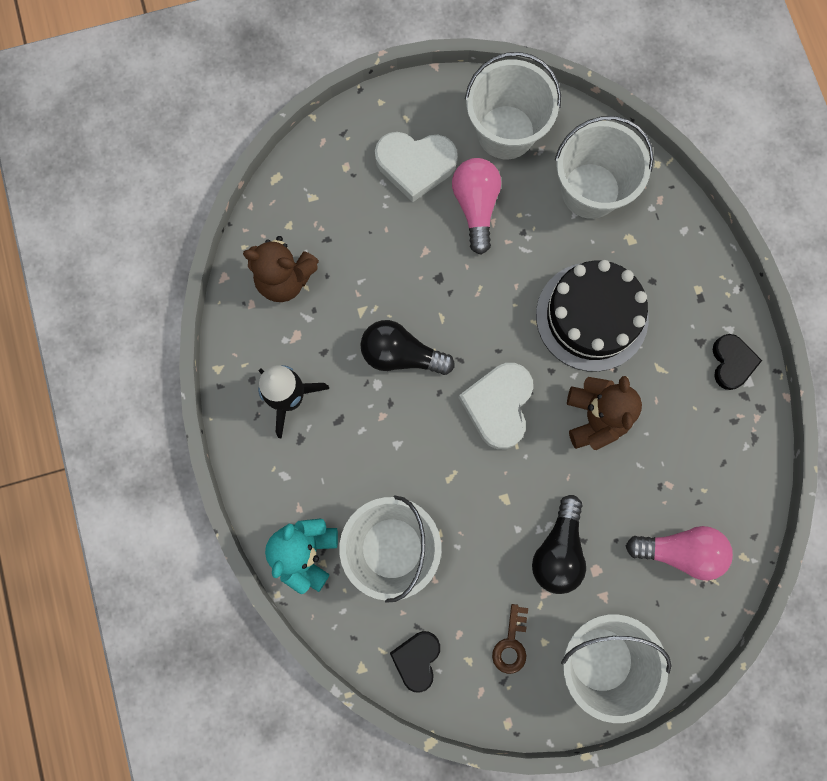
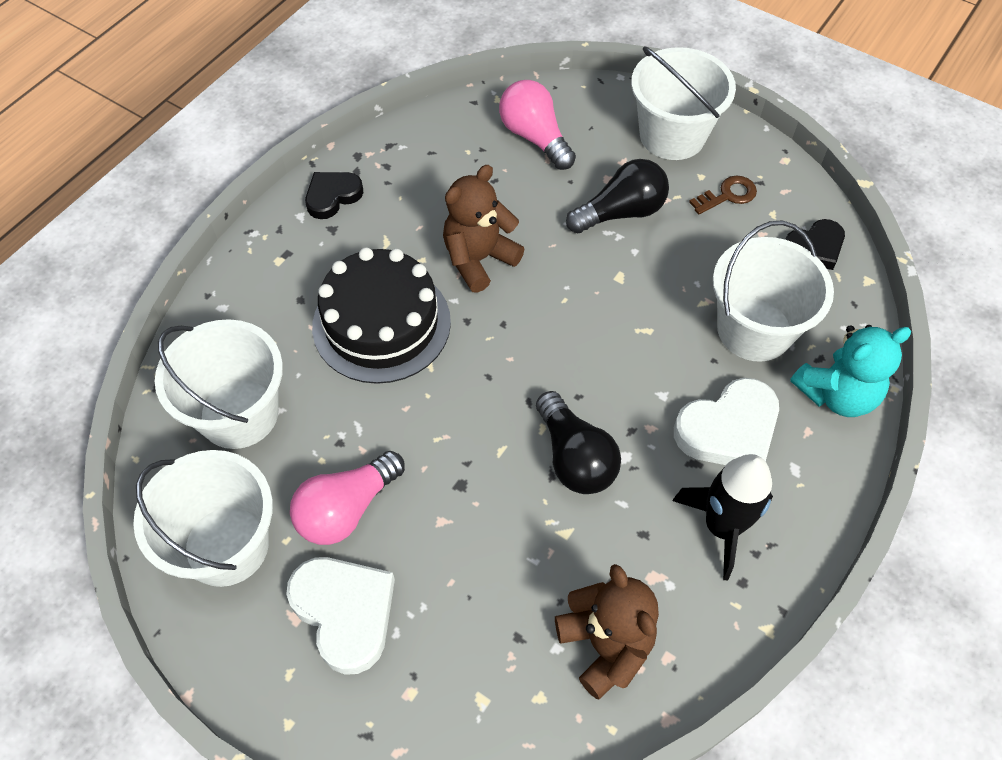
camera: 130 degrees left, 20 degrees down
white heart [459,363,533,449] -> white heart moved to [674,378,779,465]

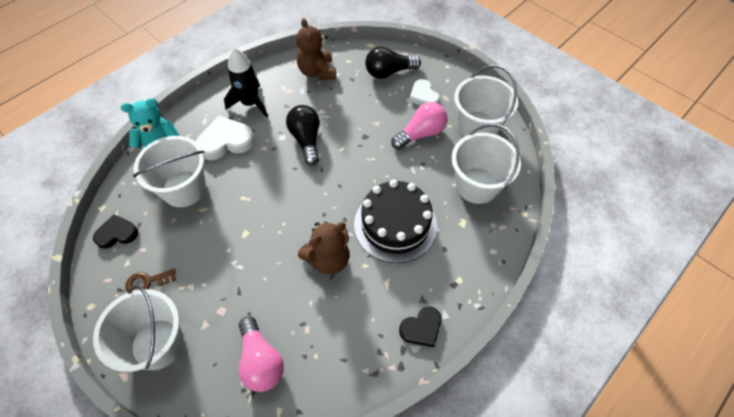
camera: 170 degrees left, 0 degrees up
white heart [286,557,395,675] -> white heart [409,79,440,105], size x0.65
black light bulb [566,159,669,233] -> black light bulb moved to [365,47,421,79]

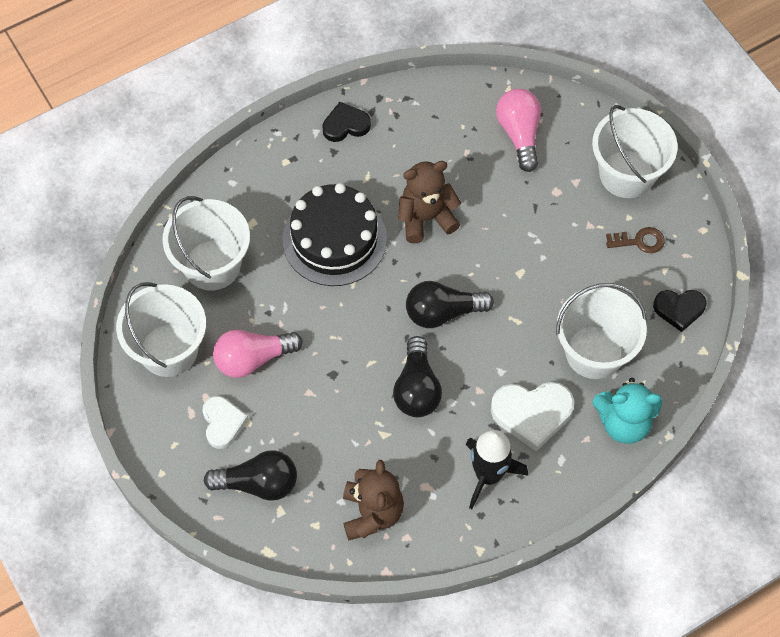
camera: 165 degrees left, 5 degrees up
none -> black light bulb [406,281,494,328]

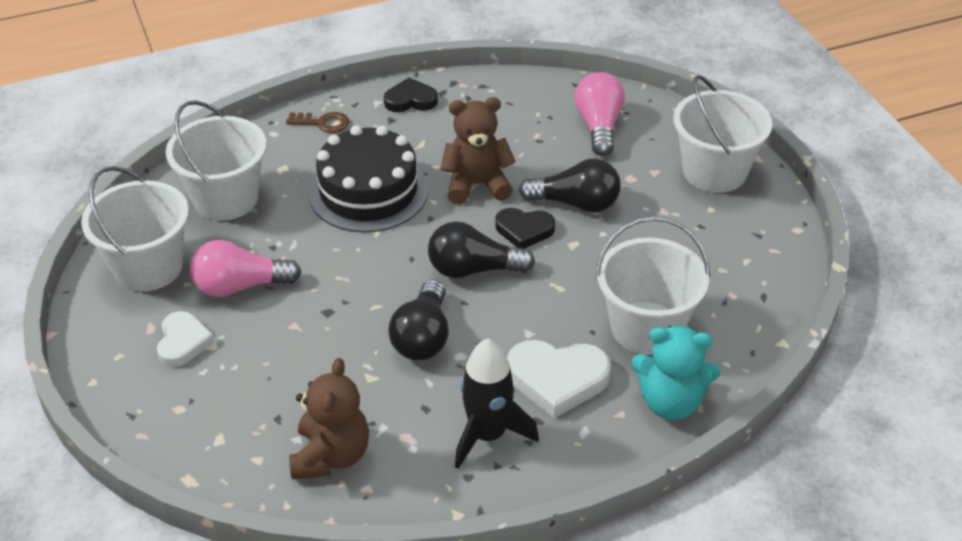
camera: 10 degrees right, 20 degrees down
black light bulb [204,450,297,501] -> black light bulb moved to [519,159,621,212]
brown key [606,227,665,253] -> brown key moved to [286,112,350,133]
black heart [653,290,707,332] -> black heart moved to [495,208,555,249]

